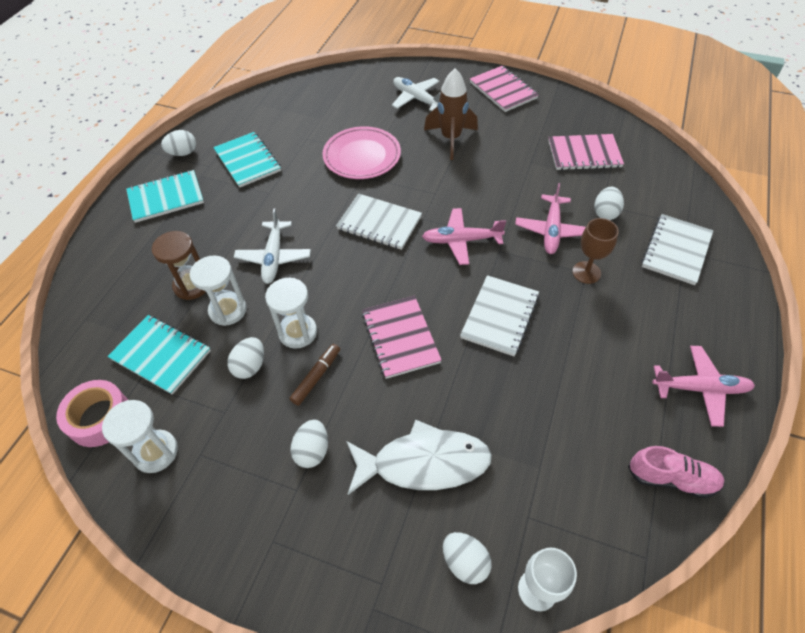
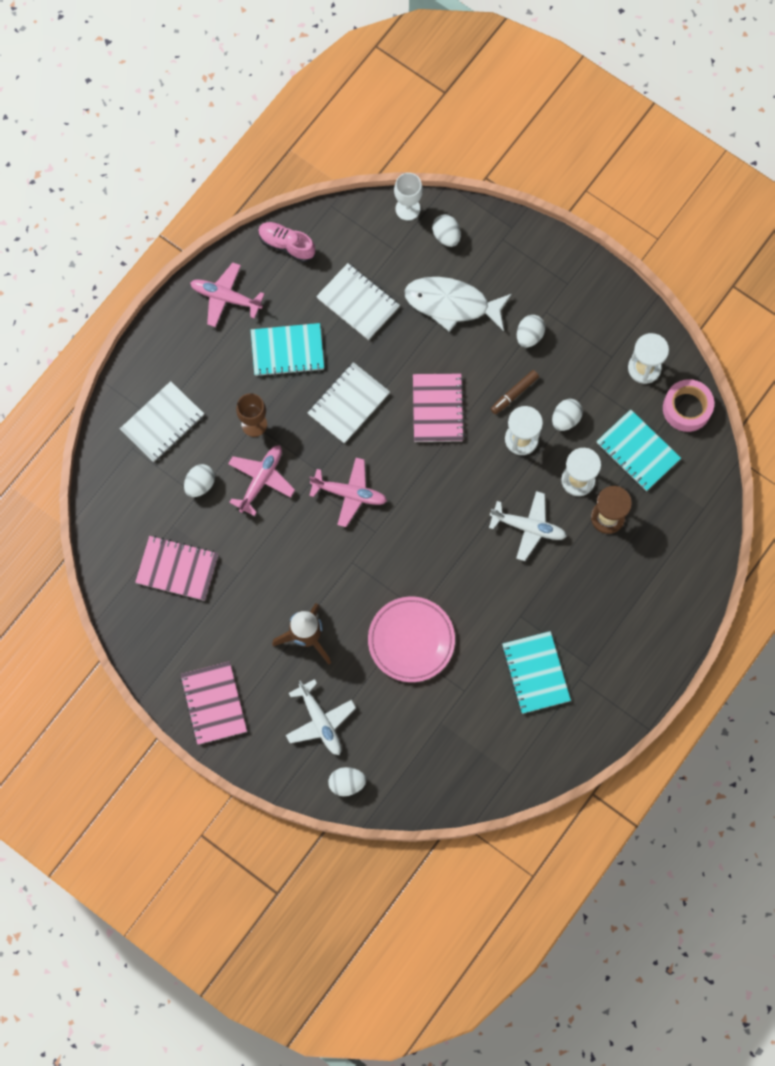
camera: 165 degrees left, 20 degrees up
turquoise notebook [126,170,204,223] -> turquoise notebook moved to [251,323,324,377]
white egg [161,130,196,156] -> white egg moved to [328,767,366,796]
white plane [234,209,311,284] -> white plane turned 90 degrees clockwise [489,491,567,561]
white notebook [336,193,422,250] -> white notebook moved to [316,263,400,340]

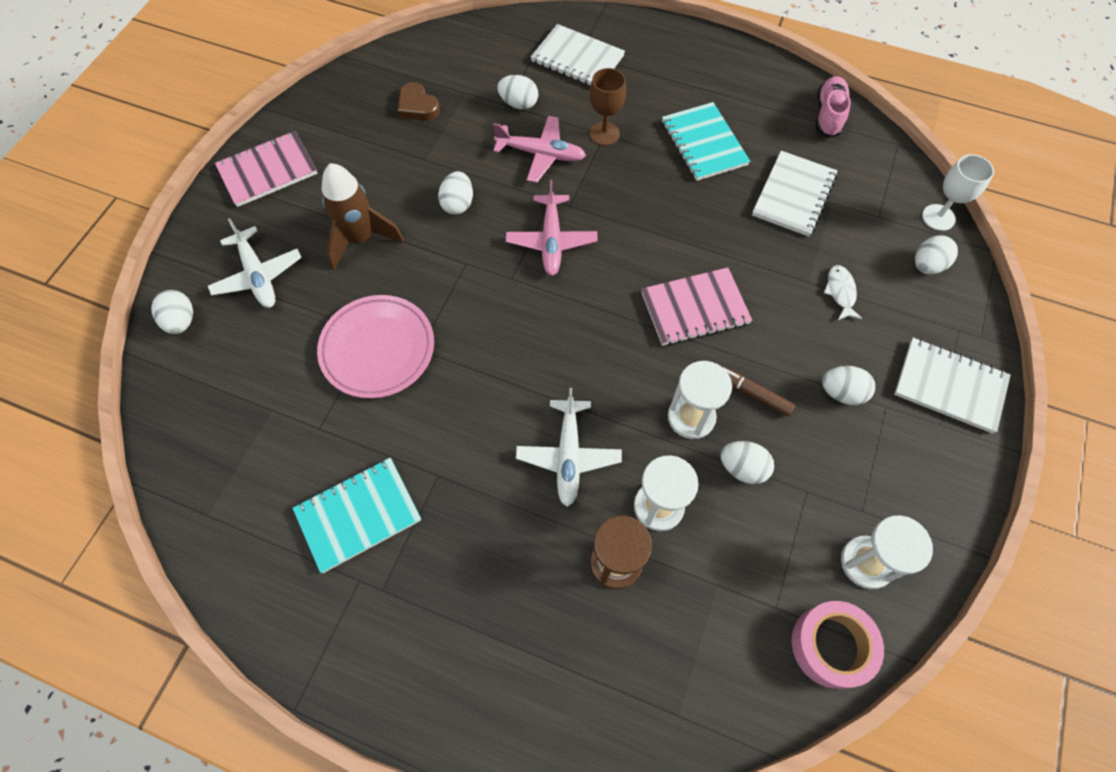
camera: 75 degrees right, 10 degrees down
pink notebook [135,536,218,601] -> brown heart [398,82,440,121]
pink plane [190,263,265,327] -> none
white plane [286,679,356,755] -> white plane turned 75 degrees counterclockwise [208,218,302,308]
white notebook [308,362,390,444] -> white notebook moved to [894,338,1011,434]
white fish [404,277,512,332] -> white fish [824,265,862,320], size x0.45
turquoise notebook [596,409,681,491] -> none
none -> white egg [438,171,473,215]

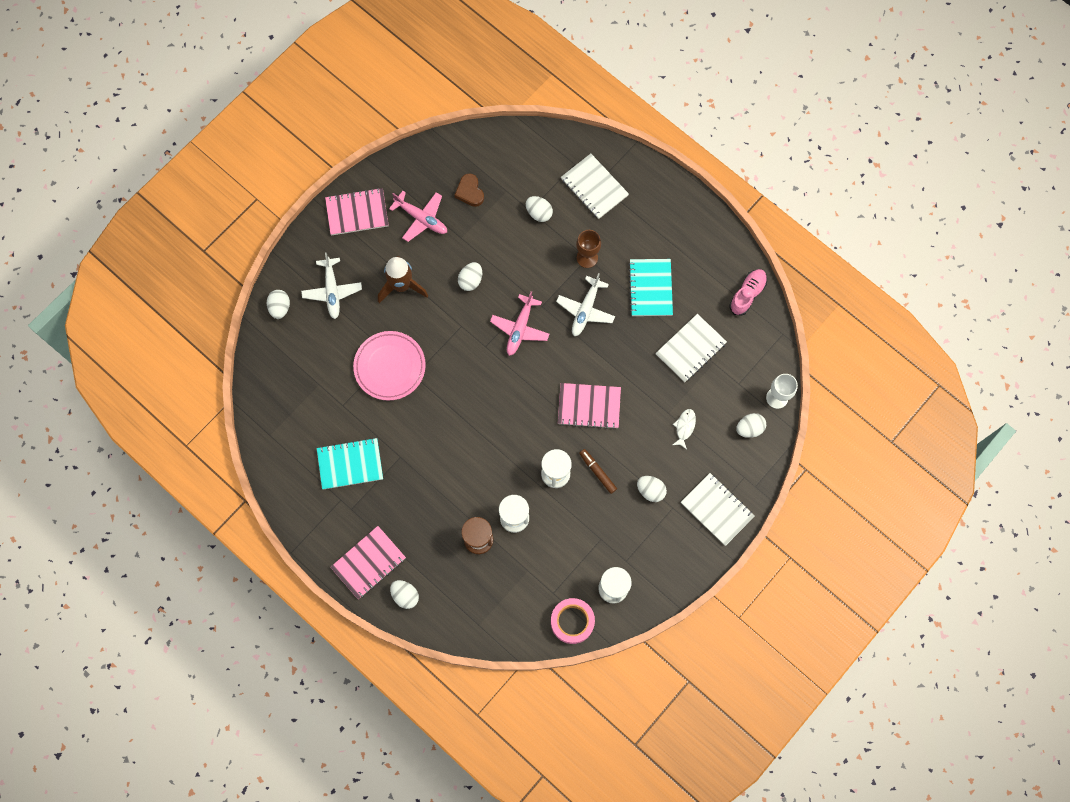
camera: 20 degrees right, 10 degrees up
pink plane [493,116,586,183] -> pink plane moved to [389,191,447,242]
white plane [516,388,622,507] -> white plane moved to [556,273,615,336]
white egg [720,441,774,484] -> white egg moved to [390,580,419,609]
none -> pink notebook [330,526,406,599]

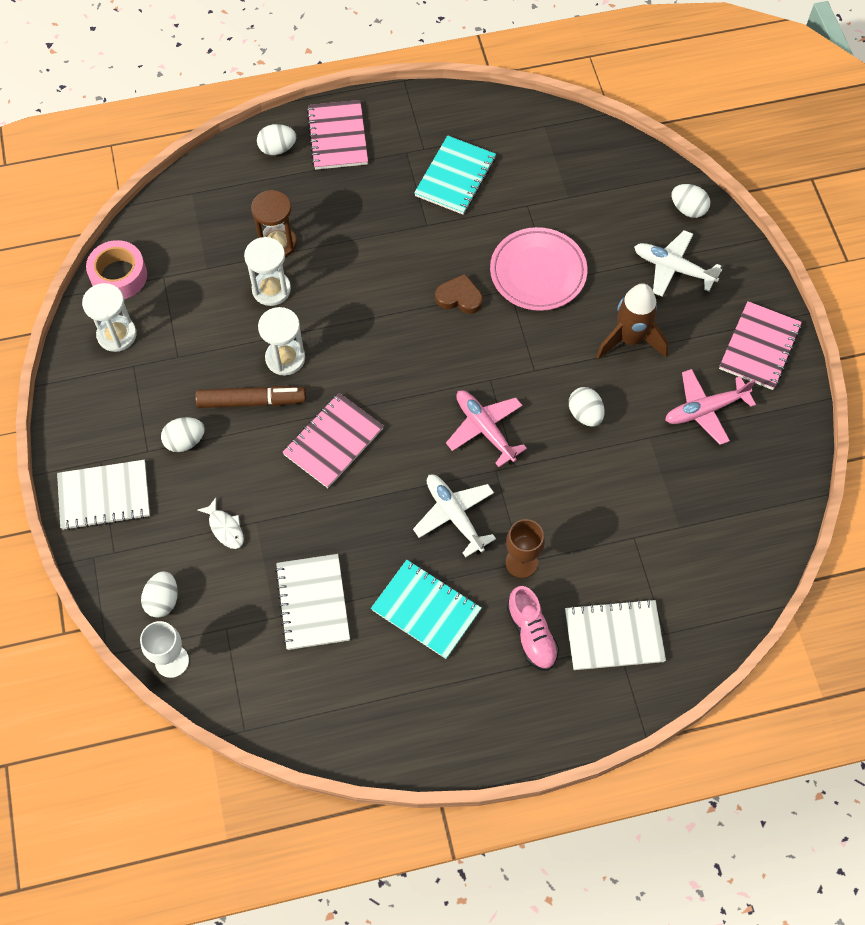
camera: 125 degrees right, 10 degrees down
brown heart [455,173,484,207] -> brown heart moved to [435,274,483,314]
white egg [526,196,553,222] -> none
brown marker [579,449,617,494] -> brown marker [195,386,306,408], size x1.50
pink shoe [729,269,767,316] -> pink shoe moved to [507,586,559,671]

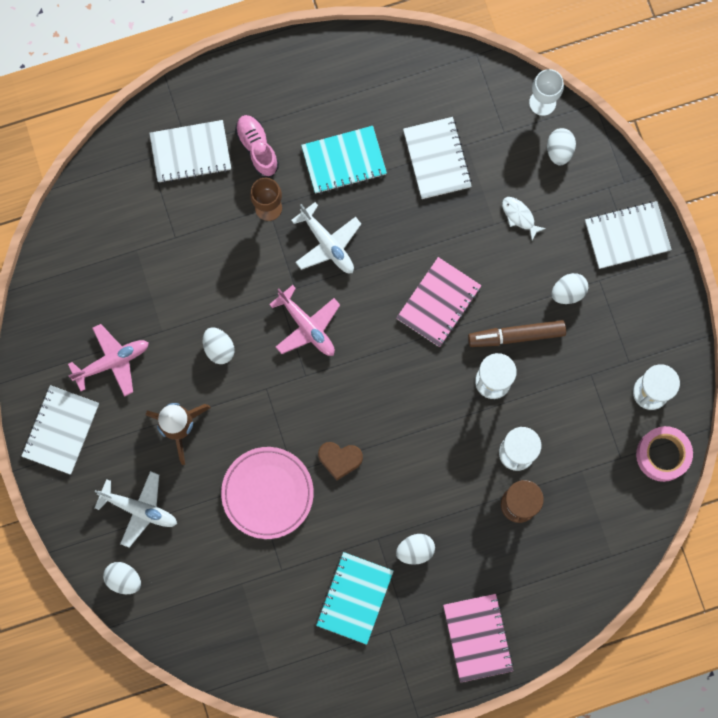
camera: 175 degrees right, 15 degrees up
white egg [257,124,296,155] -> white egg moved to [396,534,435,565]
turquoise notebook [371,560,482,659] -> turquoise notebook turned 45 degrees counterclockwise [301,126,387,194]
pink notebook [719,301,802,390] -> white notebook [21,385,99,475]

